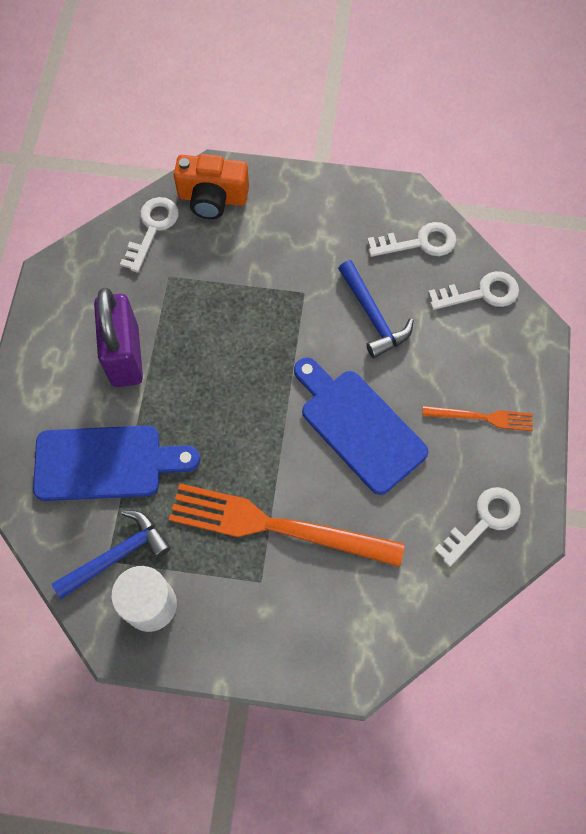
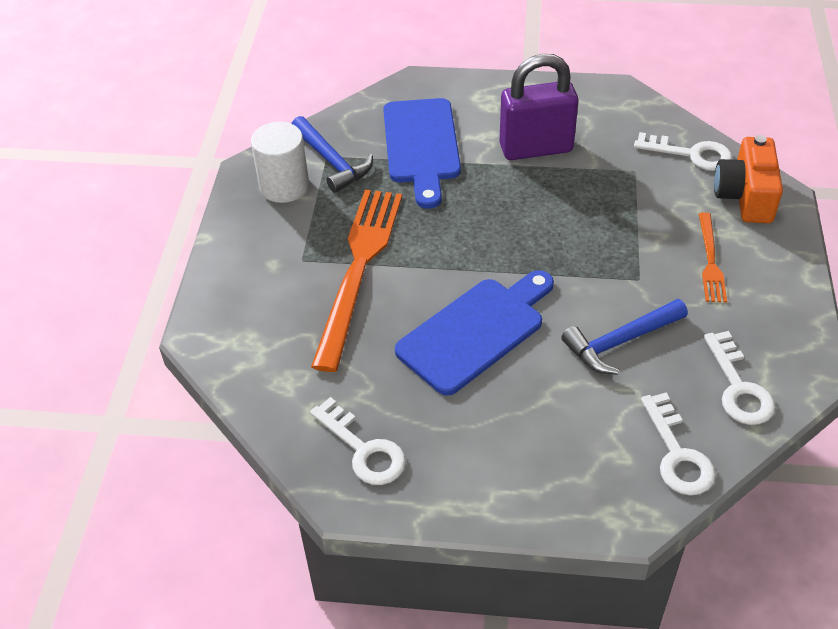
camera: 90 degrees right, 20 degrees down
orange fork [422,406,533,431] -> orange fork moved to [699,212,727,303]

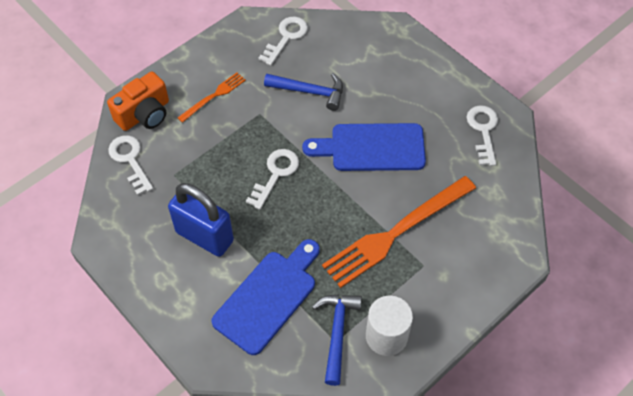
camera: 140 degrees left, 10 degrees up
purple padlock [499,54,578,160] -> blue padlock [168,183,234,257]
white key [641,393,716,496] -> white key moved to [246,149,299,210]

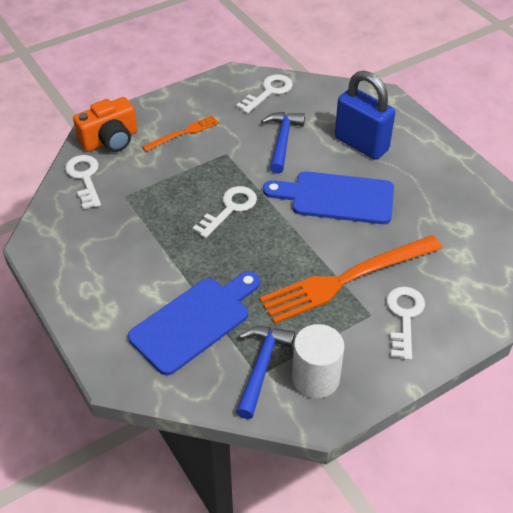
camera: 10 degrees right, 10 degrees down
blue padlock [168,183,234,257] -> blue padlock moved to [335,71,395,160]
blue hammer [264,73,343,111] -> blue hammer turned 105 degrees counterclockwise [261,112,305,174]
white key [466,105,498,166] -> white key moved to [387,287,425,360]

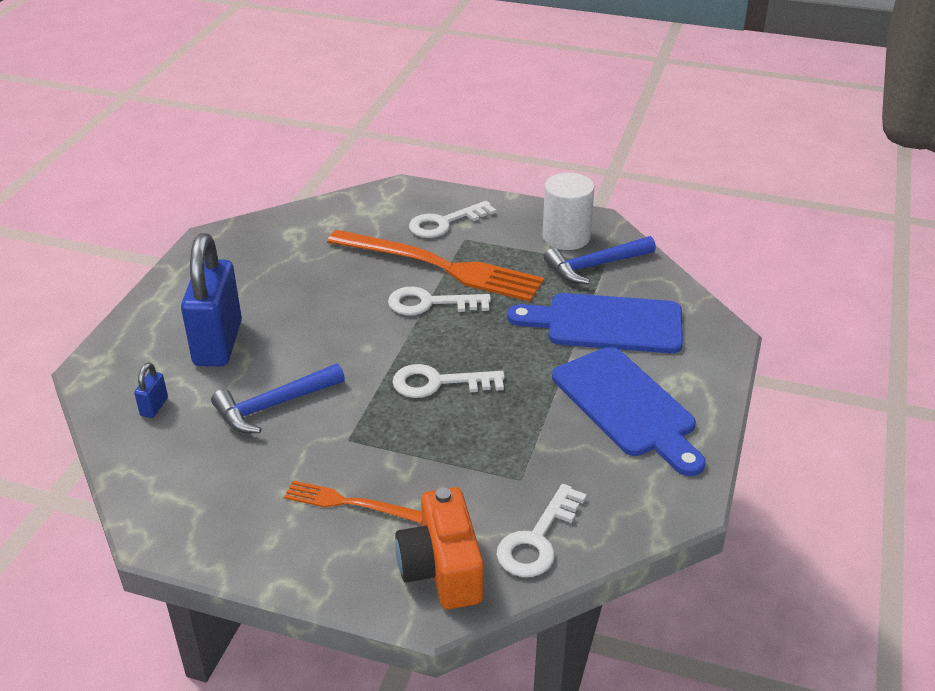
camera: 130 degrees left, 10 degrees down
orange camera [73,97,137,152] -> orange camera turned 120 degrees counterclockwise [395,487,484,609]
white key [236,74,293,114] -> white key moved to [388,287,491,315]
blue cutting board [263,171,394,224] -> blue cutting board moved to [552,347,706,476]
none -> blue padlock [134,363,168,418]

